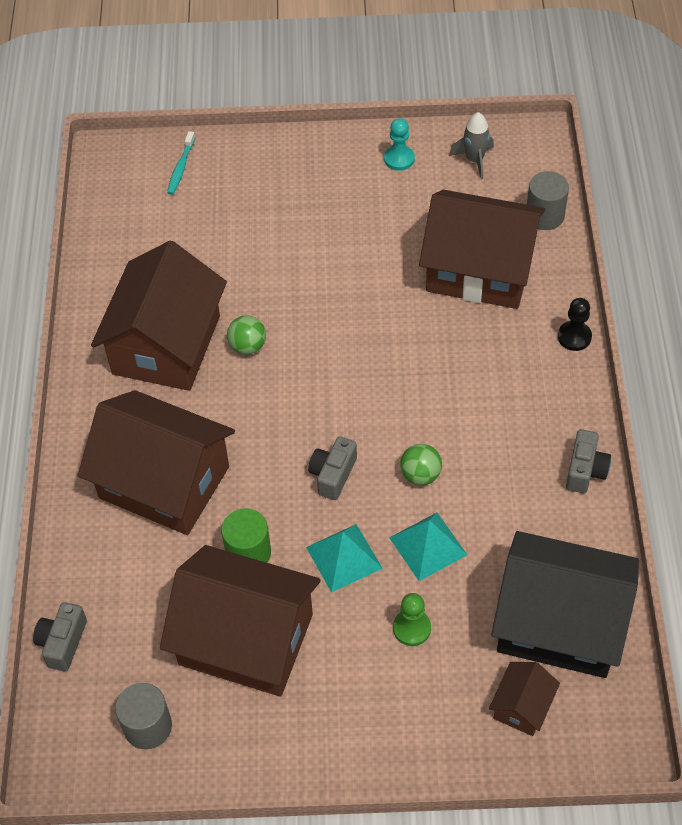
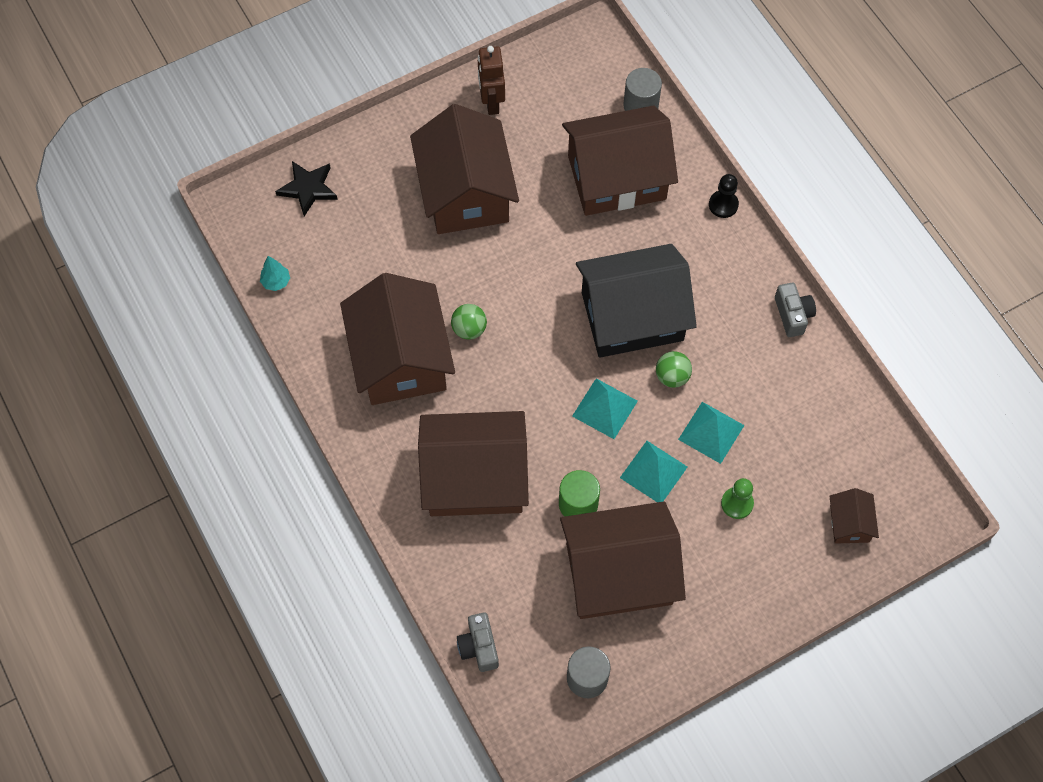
camera: 30 degrees left, 10 degrees up
turquoise toothbrush [167,131,195,195] -> black star [275,161,338,217]
grey camera [308,436,357,500] -> turquoise pyramid [572,378,638,439]
turquoise pawn [384,118,415,171] -> brown robot [478,46,505,115]
grey rocket [449,112,494,179] -> none
black house [491,531,639,678] -> black house moved to [576,244,697,358]
none -> turquoise tree [260,256,290,291]
none -> brown house [410,104,519,234]

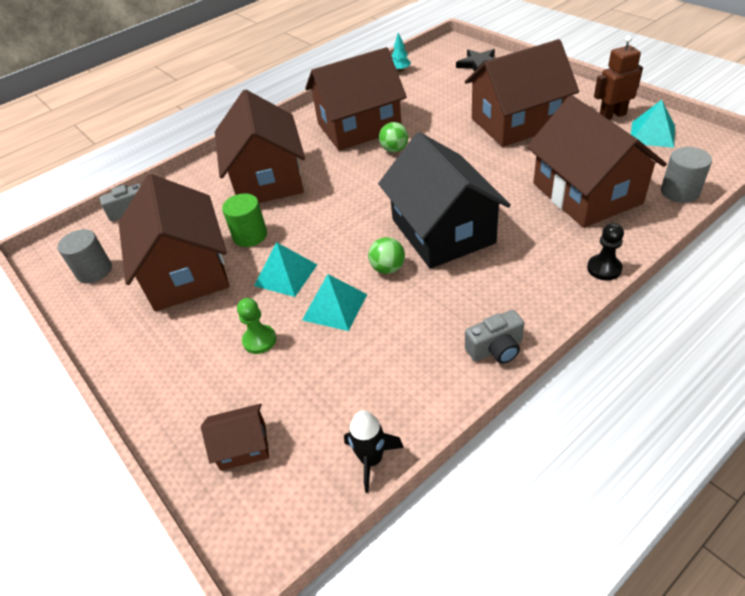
camera: 85 degrees right, 20 degrees down
turquoise pyramid [572,378,638,439] -> turquoise pyramid moved to [631,100,675,148]
none -> black rocket [344,411,404,493]

